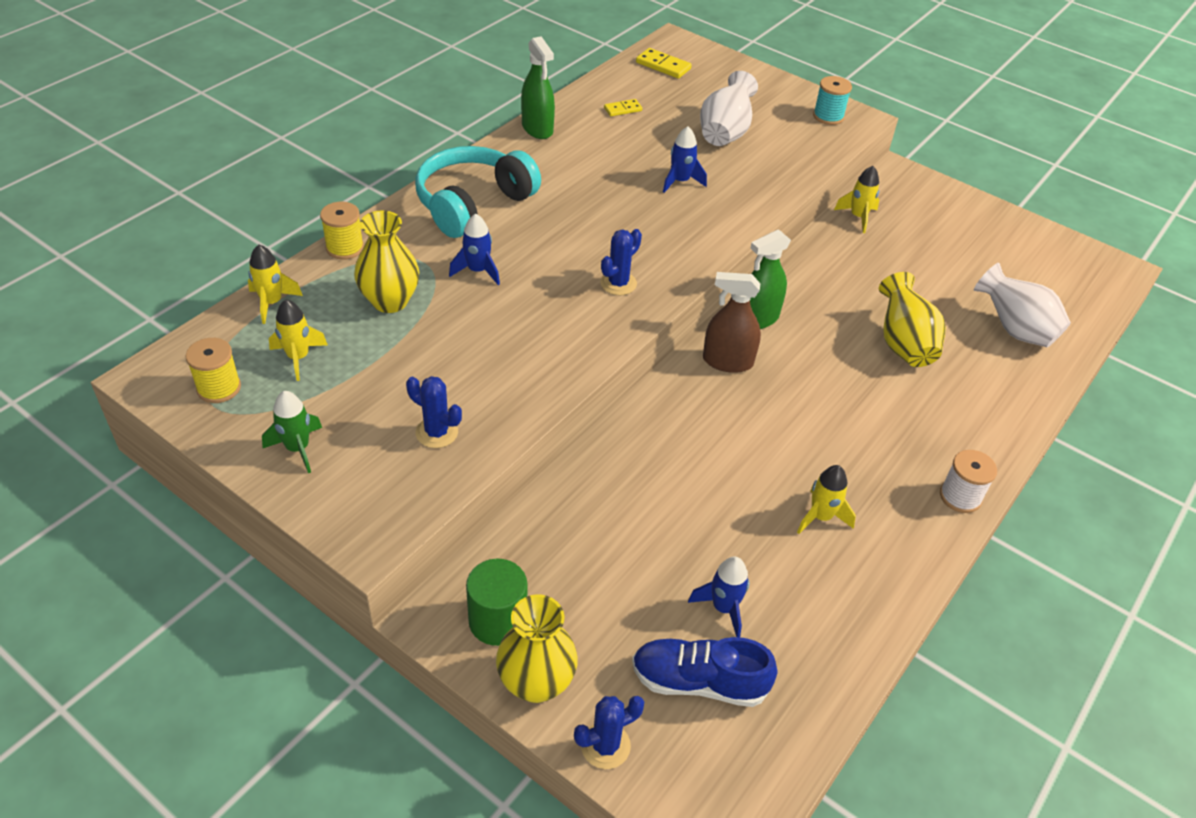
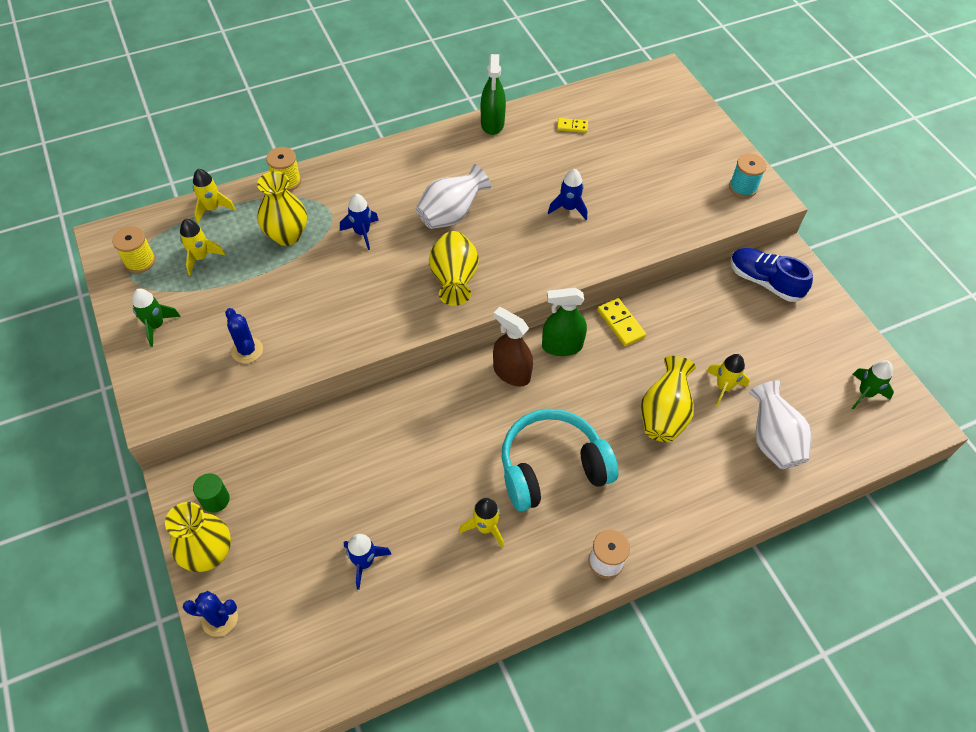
camera: 30 degrees right, 10 degrees up
turquoise headphones [415,146,541,238] -> turquoise headphones moved to [502,409,618,511]
green cylinder [466,559,527,646] -> green cylinder [193,473,230,513], size x0.66
blue cactus [600,229,642,295] -> yellow vase [429,231,479,306]
blue shoe [632,637,777,707] -> blue shoe moved to [730,248,813,302]
yellow domino [636,48,692,79] -> yellow domino moved to [597,298,646,346]
white vase [700,71,758,146] -> white vase moved to [416,164,491,229]
yellow rocket [834,166,879,233] -> yellow rocket moved to [707,354,749,407]
none -> green rocket [852,360,894,410]

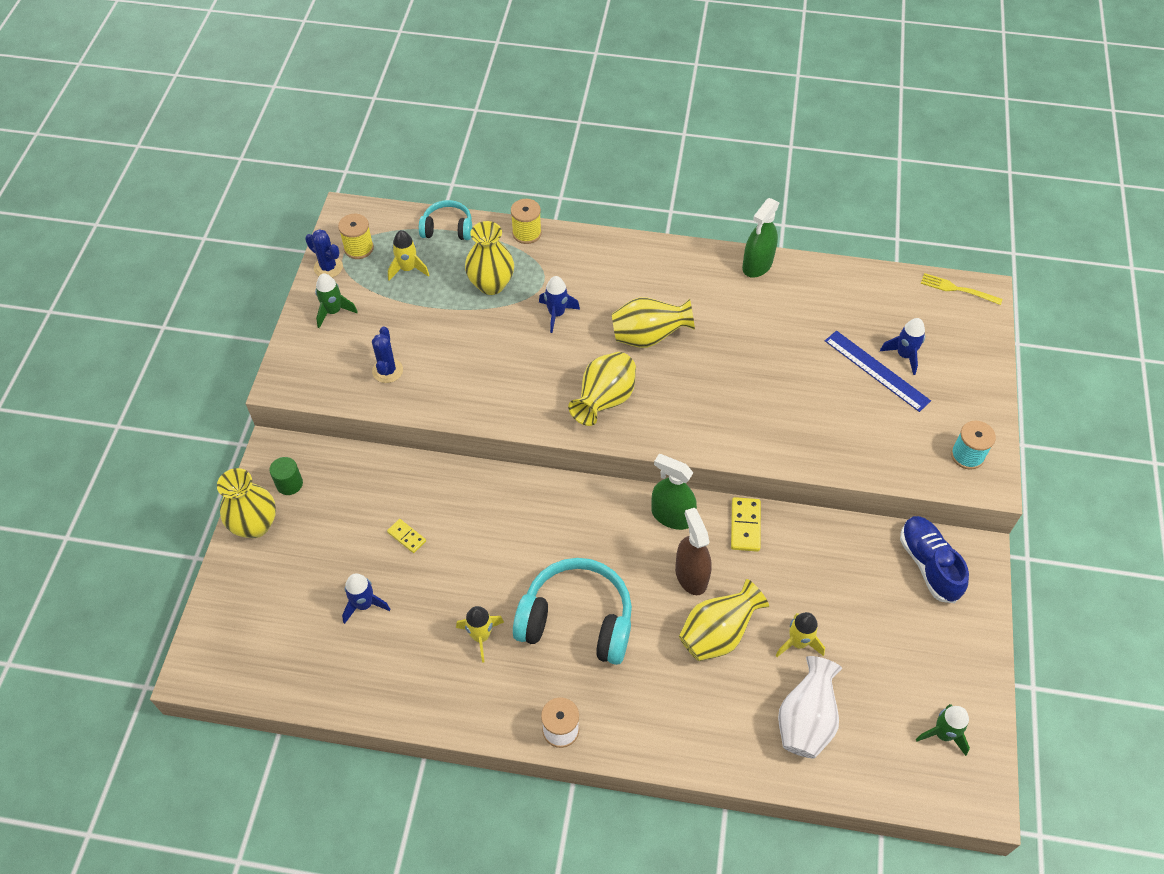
camera: 35 degrees right, 0 degrees up
blue cactus [183,591,238,637] -> blue cactus moved to [305,229,343,278]
yellow rocket [193,169,235,223] -> turquoise headphones [419,200,472,240]
white vase [416,164,491,229] -> yellow vase [612,297,695,348]
brown spray bottle [493,307,533,386] -> brown spray bottle moved to [675,508,712,595]
blue rocket [548,169,587,220] -> blue rocket moved to [880,318,925,375]
yellow domino [557,118,588,133] -> yellow domino moved to [387,519,426,553]
none -> blue ruler [825,331,931,412]
none -> yellow fork [921,273,1002,305]

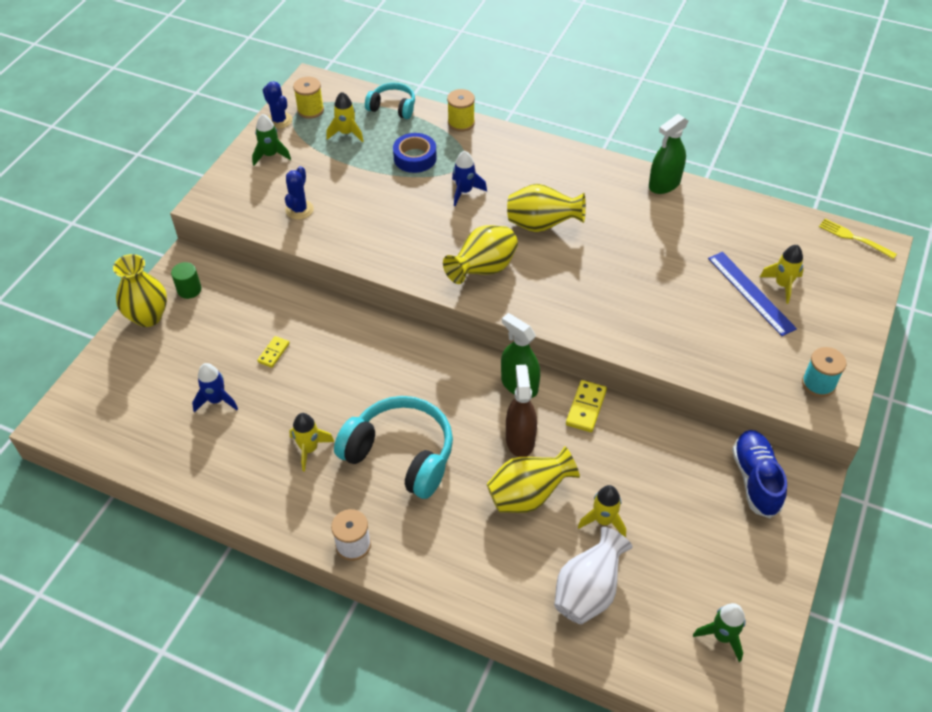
camera: 15 degrees right, 5 degrees down
yellow domino [387,519,426,553] -> yellow domino turned 60 degrees clockwise [257,336,290,368]
yellow vase [465,221,514,295] -> blue tape [393,133,437,173]
blue rocket [880,318,925,375] -> yellow rocket [760,245,804,304]

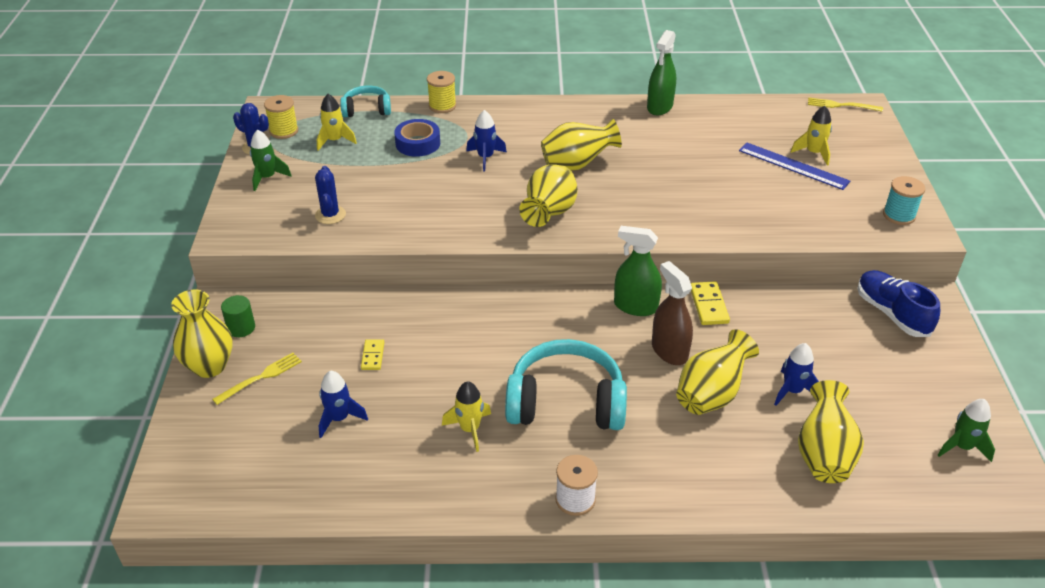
camera: 25 degrees left, 10 degrees down
white vase [554,527,633,624] -> yellow vase [798,380,864,483]
yellow rocket [578,485,626,537] -> blue rocket [774,343,819,406]
none -> yellow fork [212,353,302,405]

